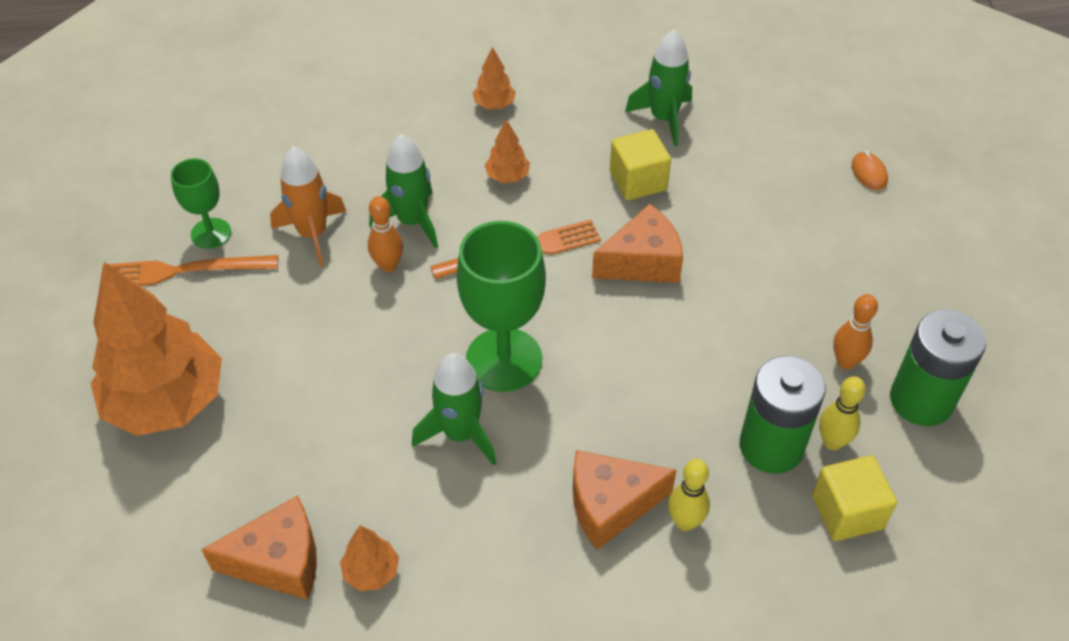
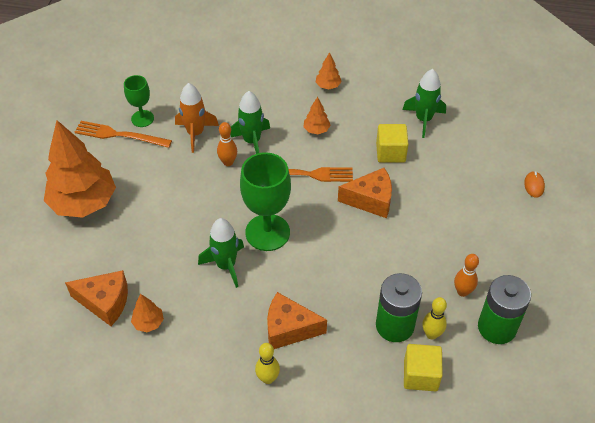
camera: 20 degrees right, 0 degrees up
yellow bowling pin [668,459,710,531] -> yellow bowling pin moved to [255,343,280,384]

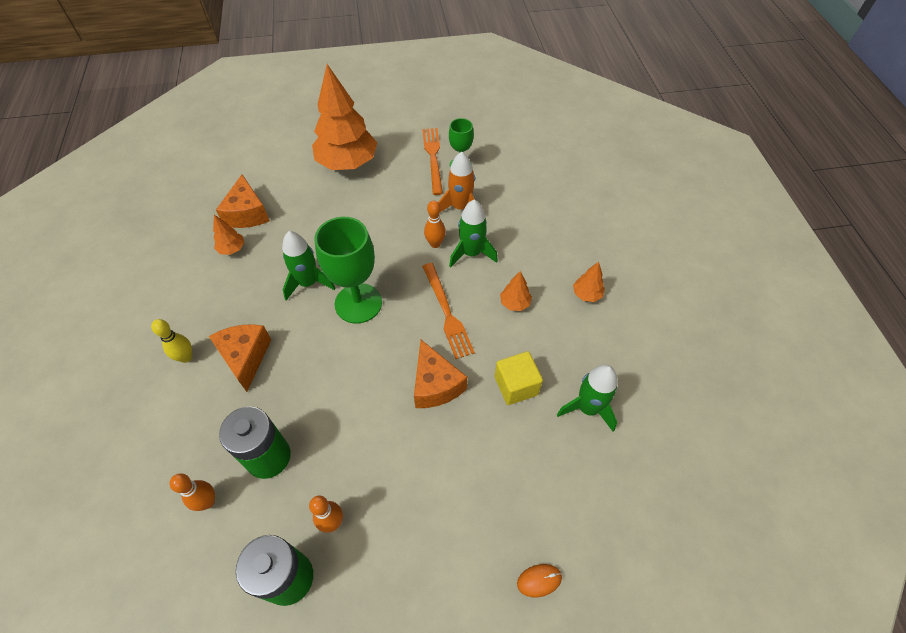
camera: 70 degrees right, 5 degrees up
yellow cube [404,344,443,391] -> orange bowling pin [170,473,215,511]
yellow bowling pin [422,297,447,340] -> none

